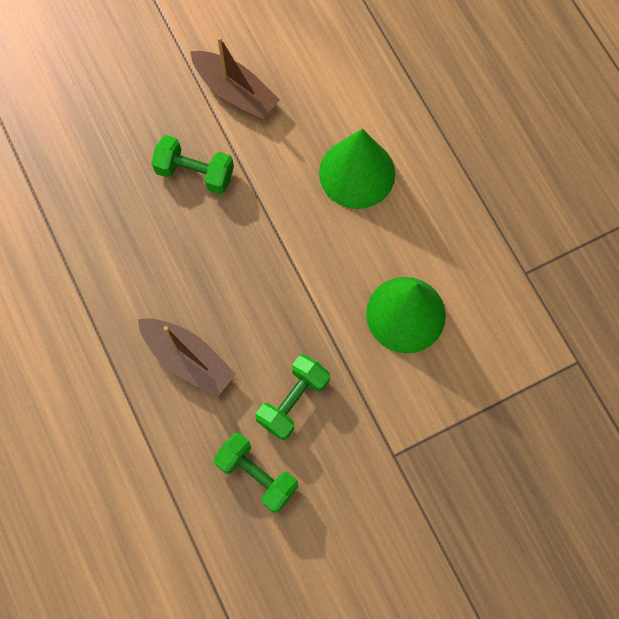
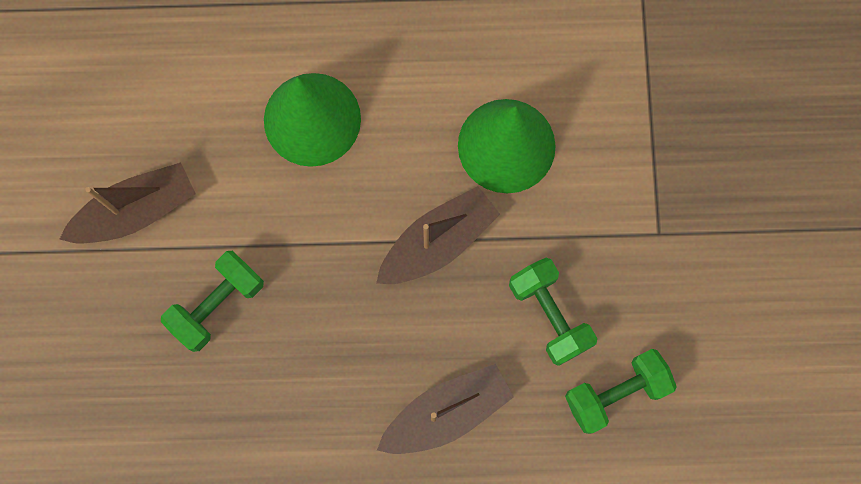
camera: 65 degrees left, 5 degrees up
none -> brown boat [376,186,500,284]

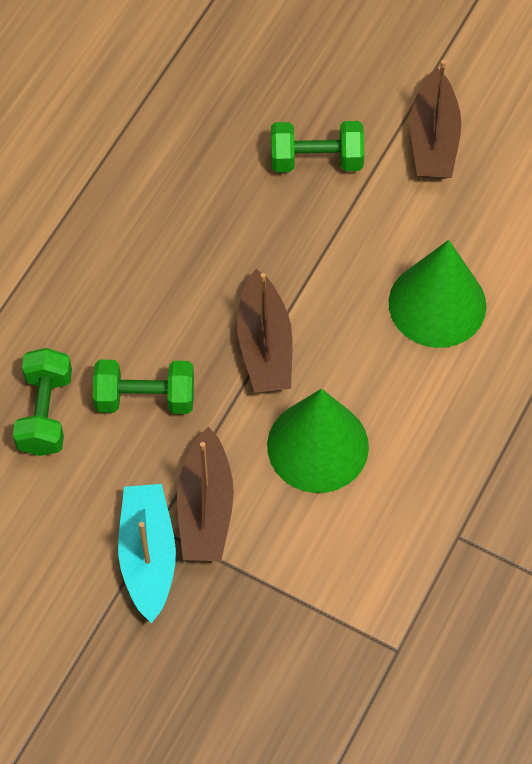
camera: 120 degrees right, 15 degrees down
green dumbbell [161,251,264,352] -> green dumbbell turned 75 degrees counterclockwise [271,121,364,172]
brown boat [377,364,514,454] -> brown boat moved to [177,426,234,561]
none -> turquoise boat [118,484,176,624]

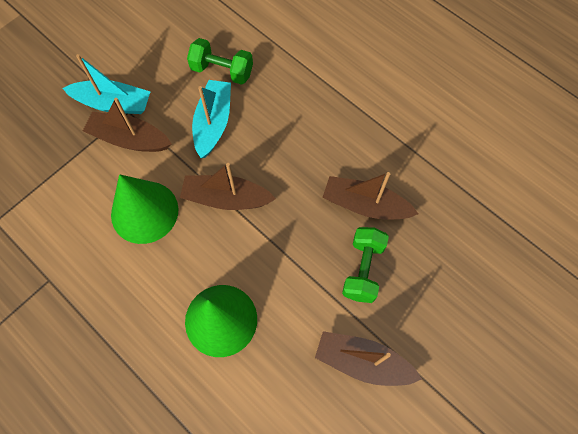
camera: 105 degrees right, 5 degrees up
green dumbbell [93,360,194,414] -> turquoise boat [192,80,231,158]
none -> brown boat [322,172,418,219]

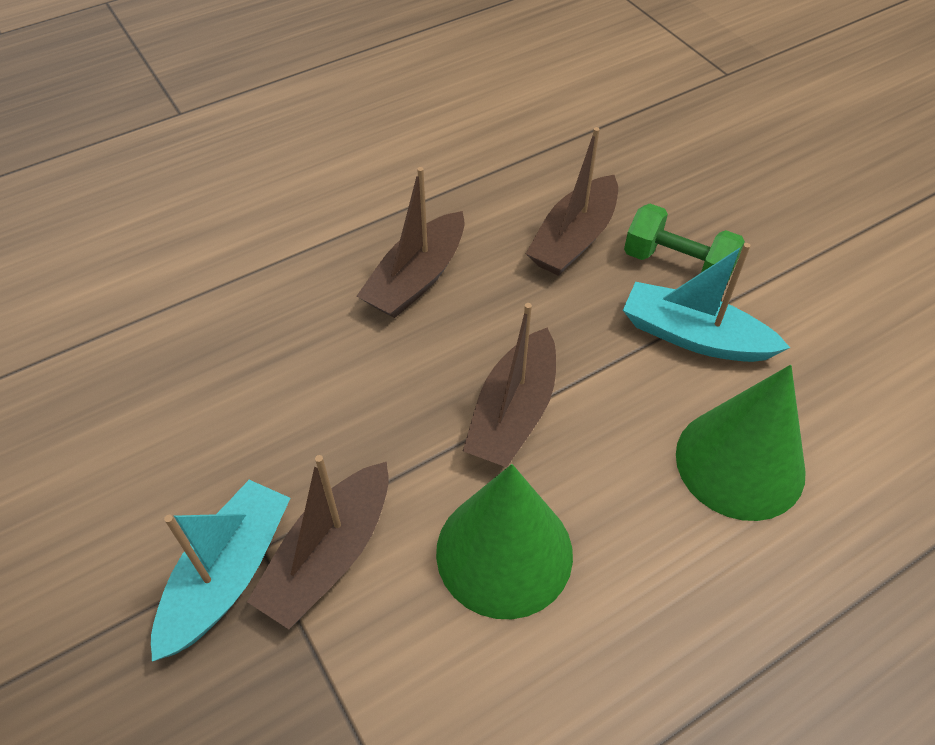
camera: 75 degrees left, 15 degrees down
green dumbbell [187,38,253,85] -> none
turquoise boat [192,80,231,158] -> turquoise boat moved to [623,243,790,362]
brown boat [315,331,422,386] -> brown boat moved to [357,167,465,318]

